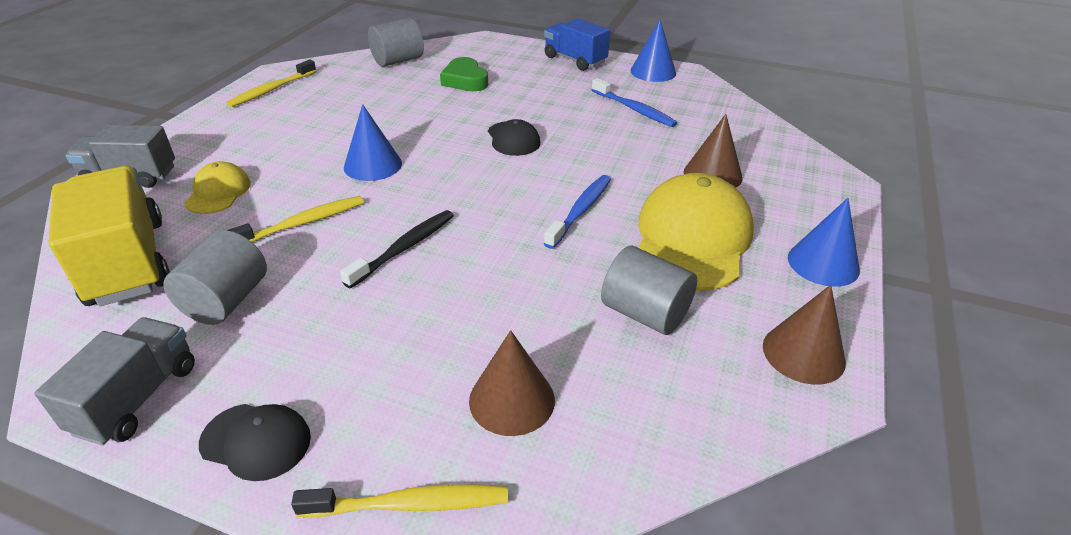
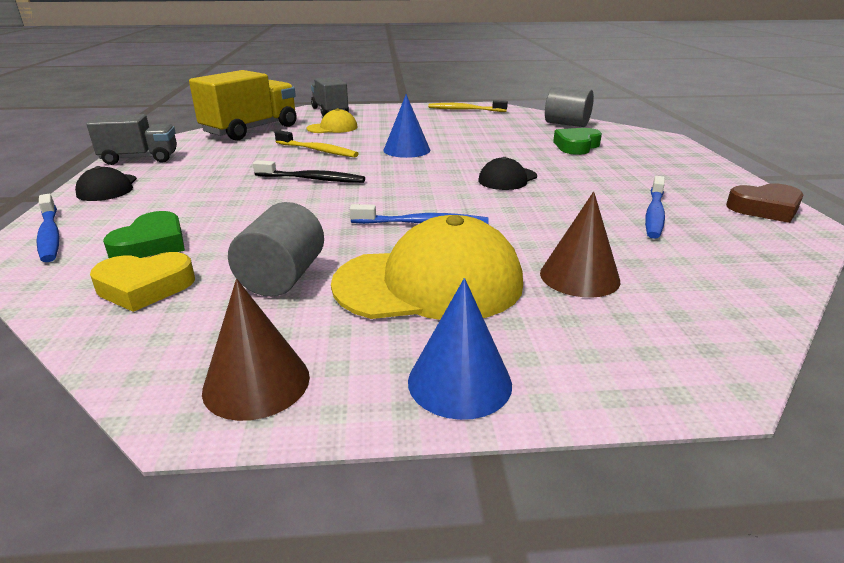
camera: 65 degrees right, 10 degrees down
grey cylinder [163,230,267,325] -> none
yellow toothbrush [291,484,508,518] -> blue toothbrush [36,194,59,262]
brown cone [469,330,555,436] -> green heart [103,211,185,258]
blue truck [544,18,610,71] -> none
blue cone [630,20,676,82] -> brown heart [726,183,803,223]
none -> yellow heart [90,252,195,312]

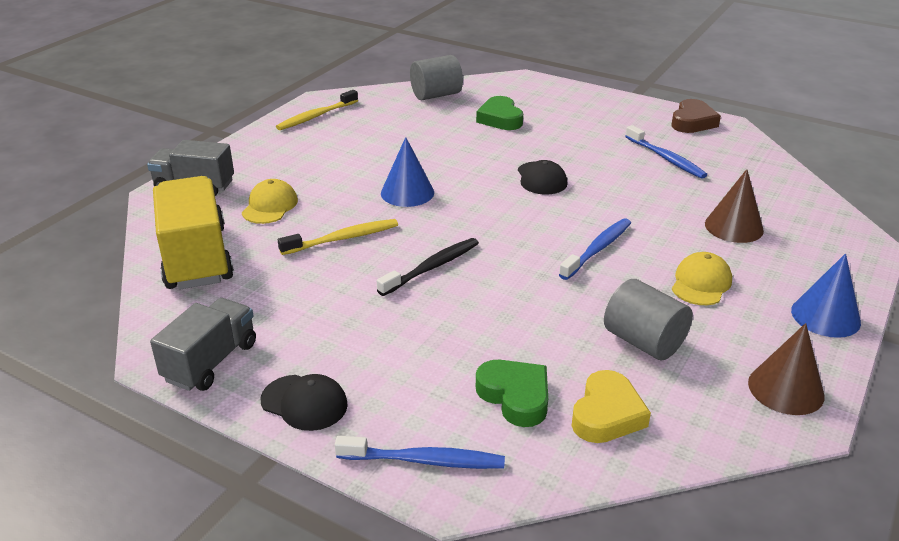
camera: 55 degrees left, 5 degrees up
yellow cap [331,215,523,320] -> yellow cap [672,252,732,305], size x0.51

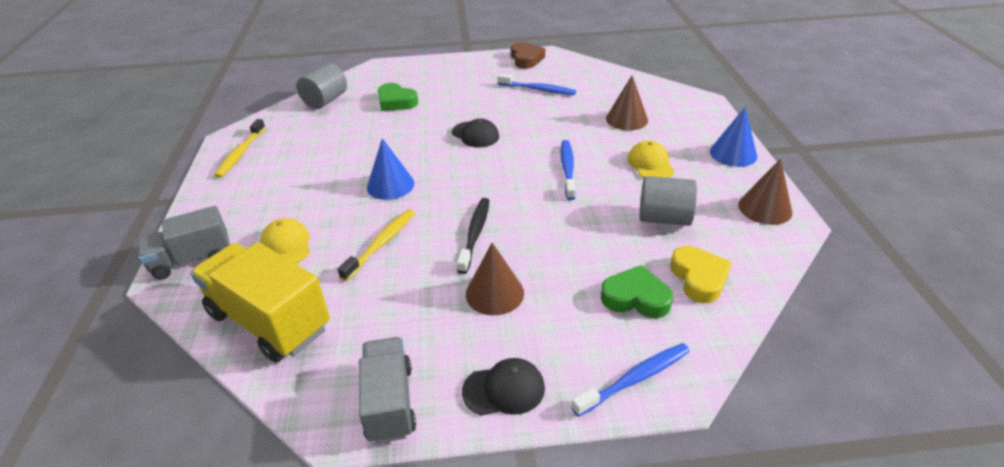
camera: 35 degrees left, 5 degrees up
none -> brown cone [466,243,524,315]

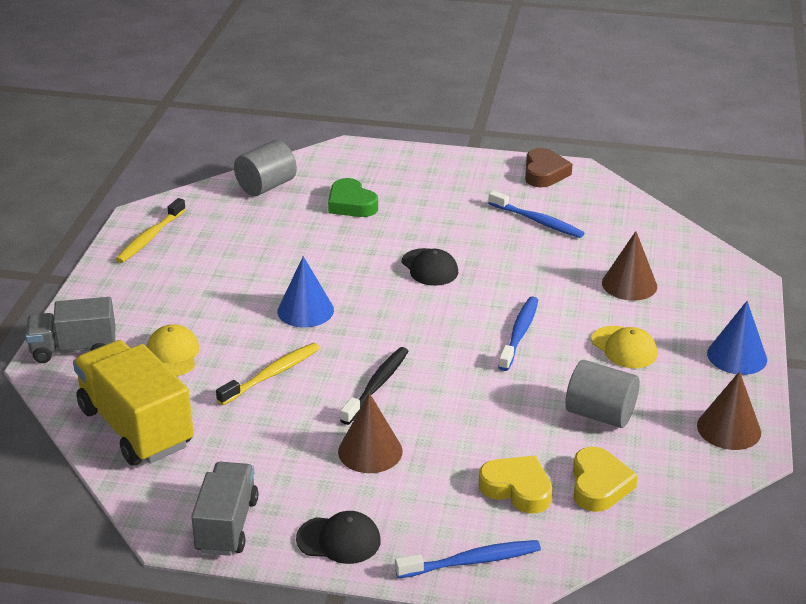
camera: 15 degrees right, 5 degrees down
green heart [601,265,673,318] -> yellow heart [479,456,552,514]
yellow cap [627,140,674,178] -> yellow cap turned 135 degrees clockwise [591,326,657,368]

